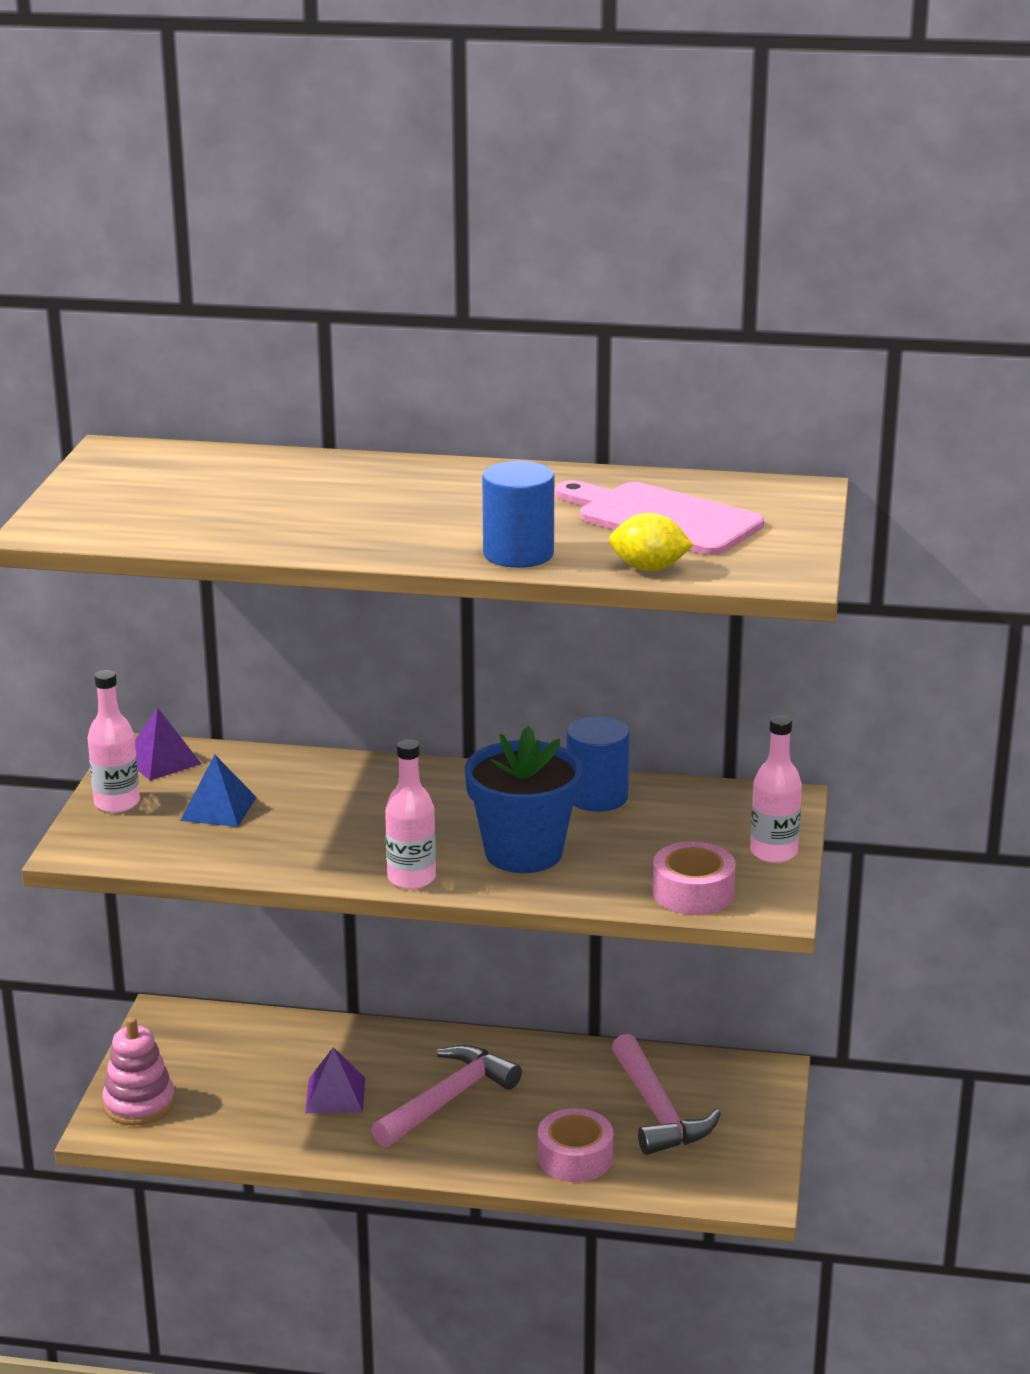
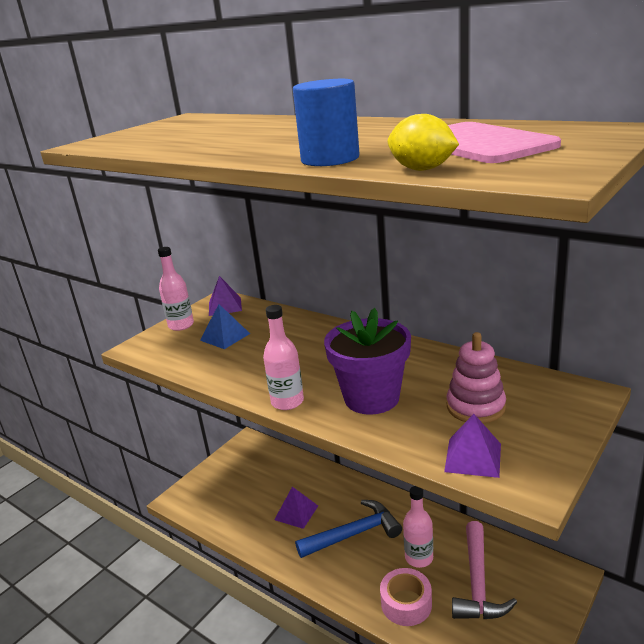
camera: 30 degrees right, 0 degrees up
pink stacking toy [102,1017,175,1126] -> pink stacking toy moved to [447,332,506,423]
pink hammer [371,1045,522,1147] -> blue hammer [295,500,402,558]
blue flower pot [465,726,583,873] -> purple flower pot [324,308,411,415]
blue cylinder [567,716,630,812] -> none
pink tape [653,841,736,915] -> purple pyramid [444,414,501,478]
pink bottle [750,715,802,863] -> pink bottle moved to [403,486,433,568]

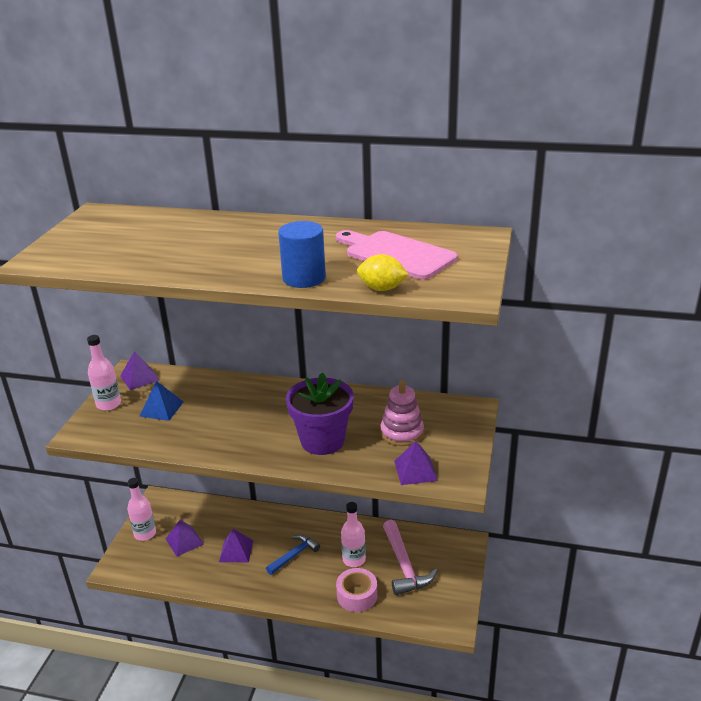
camera: 25 degrees left, 5 degrees up
pink bottle [263,305,304,410] -> pink bottle moved to [127,478,156,541]
blue hammer [295,500,402,558] -> blue hammer [266,535,320,575], size x0.65
none -> purple pyramid [166,519,204,557]

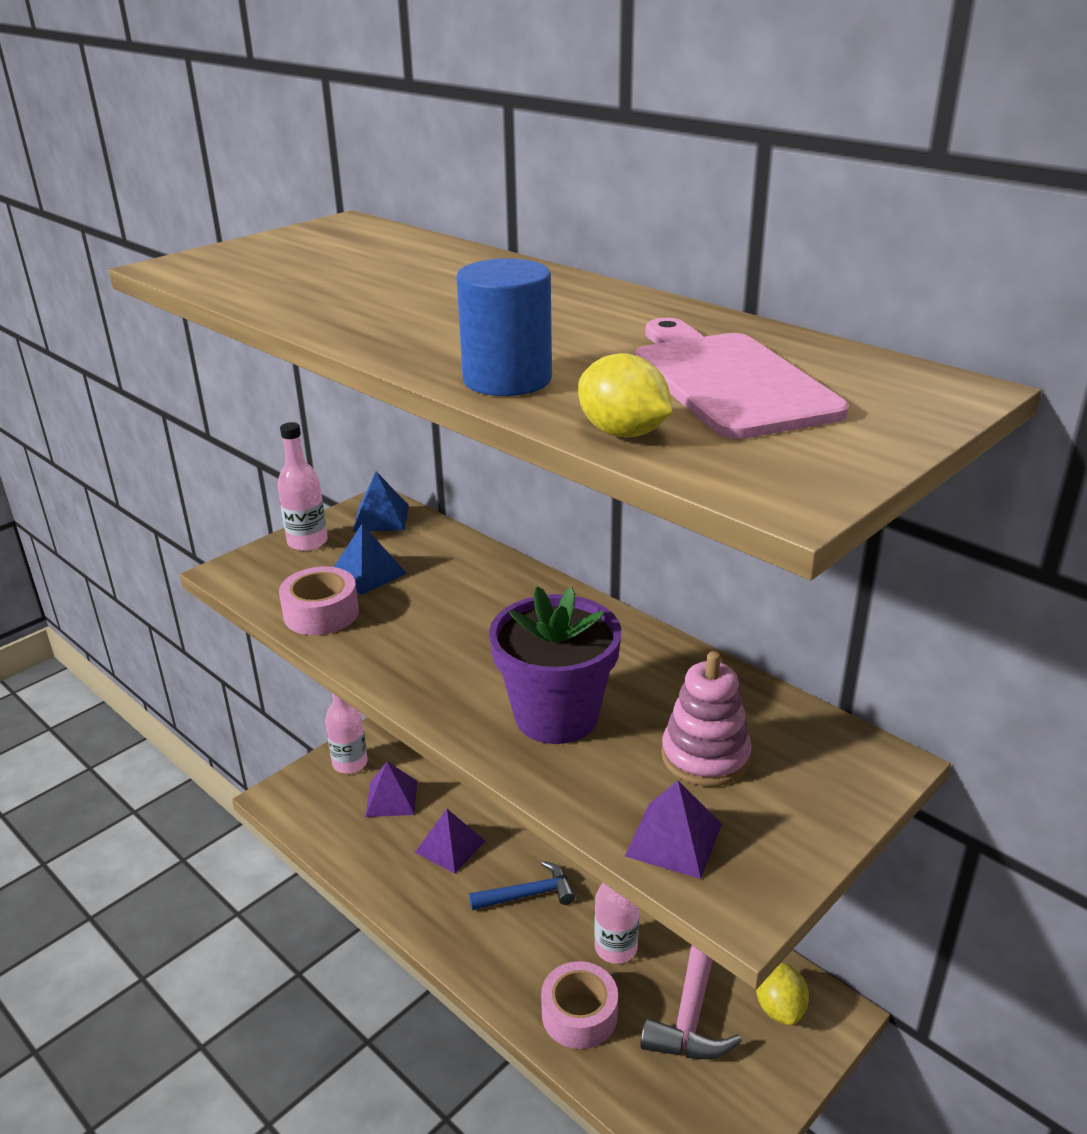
camera: 30 degrees right, 0 degrees up
purple pyramid [120,351,160,390] -> blue pyramid [353,471,409,532]
none -> pink tape [279,566,359,635]
none -> yellow lemon [756,962,809,1025]

